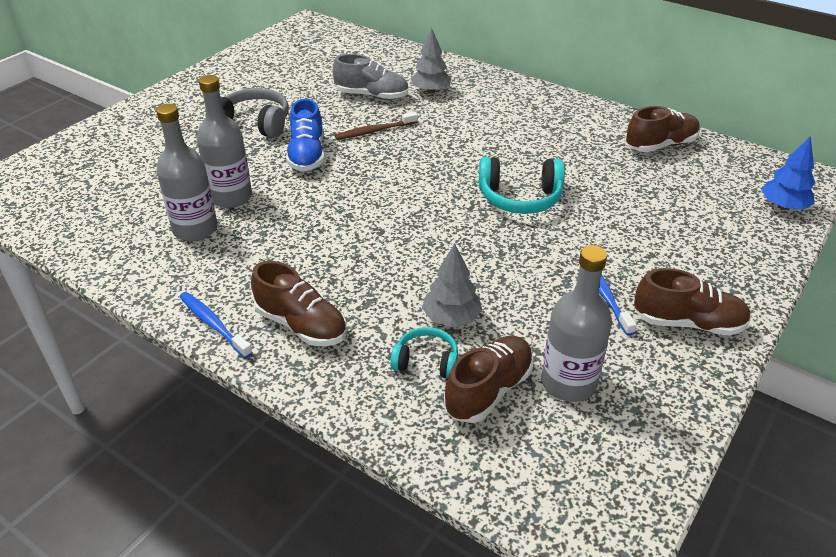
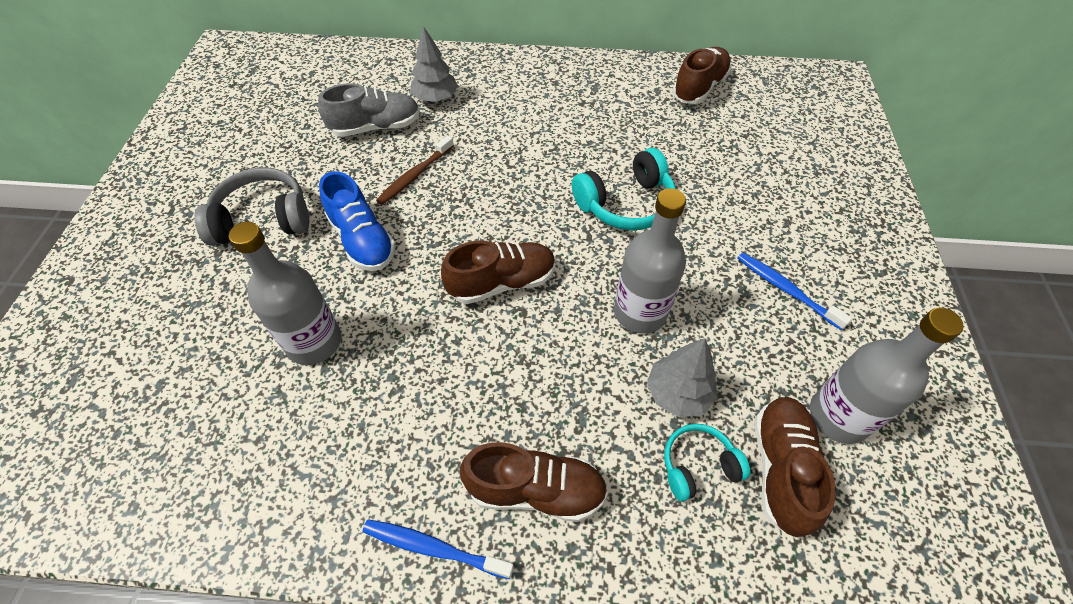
camera: 30 degrees left, 15 degrees up
grey bottle [156,104,218,241] -> grey bottle moved to [614,188,686,333]
brown shoe [634,268,751,336] -> brown shoe moved to [441,240,556,304]
blue tree [761,136,815,210] -> none

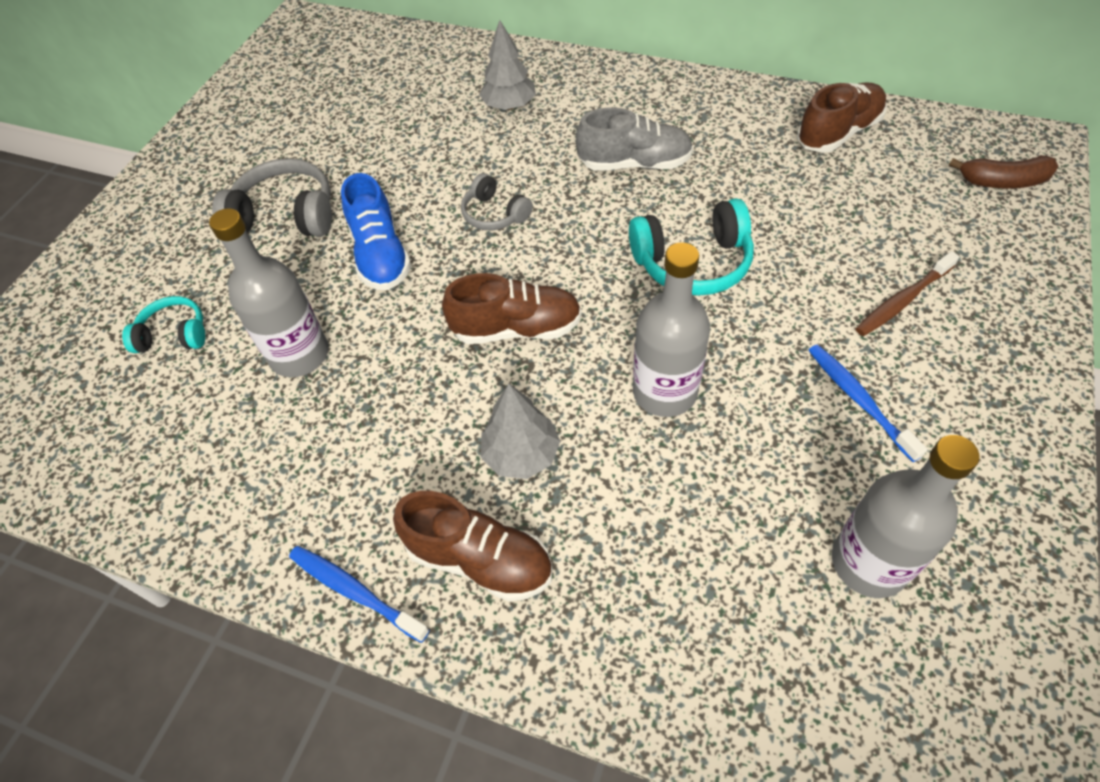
camera: 20 degrees right, 0 degrees up
grey shoe [318,83,420,137] -> grey shoe moved to [576,108,693,171]
brown toothbrush [376,135,454,205] -> brown toothbrush moved to [855,251,960,336]
grey tree [647,338,718,417] -> grey tree moved to [481,384,560,479]
turquoise headphones [664,424,751,501] -> turquoise headphones moved to [122,296,205,353]
brown shoe [755,397,836,537] -> none
none -> grey headphones [461,173,533,230]
none -> brown banana [949,155,1059,189]

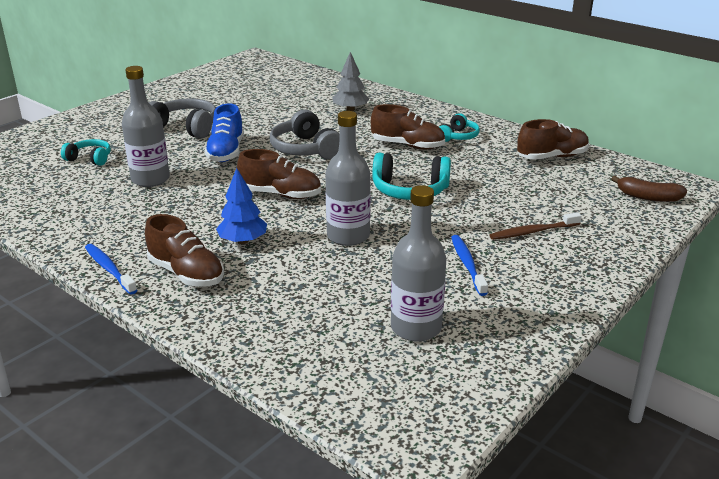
camera: 15 degrees right, 25 degrees down
grey headphones [461,173,533,230] -> grey headphones [270,110,339,159], size x1.66
grey tree [481,384,560,479] -> blue tree [216,168,267,244]
grey shoe [576,108,693,171] -> brown shoe [371,104,445,150]
none -> turquoise headphones [440,113,480,142]

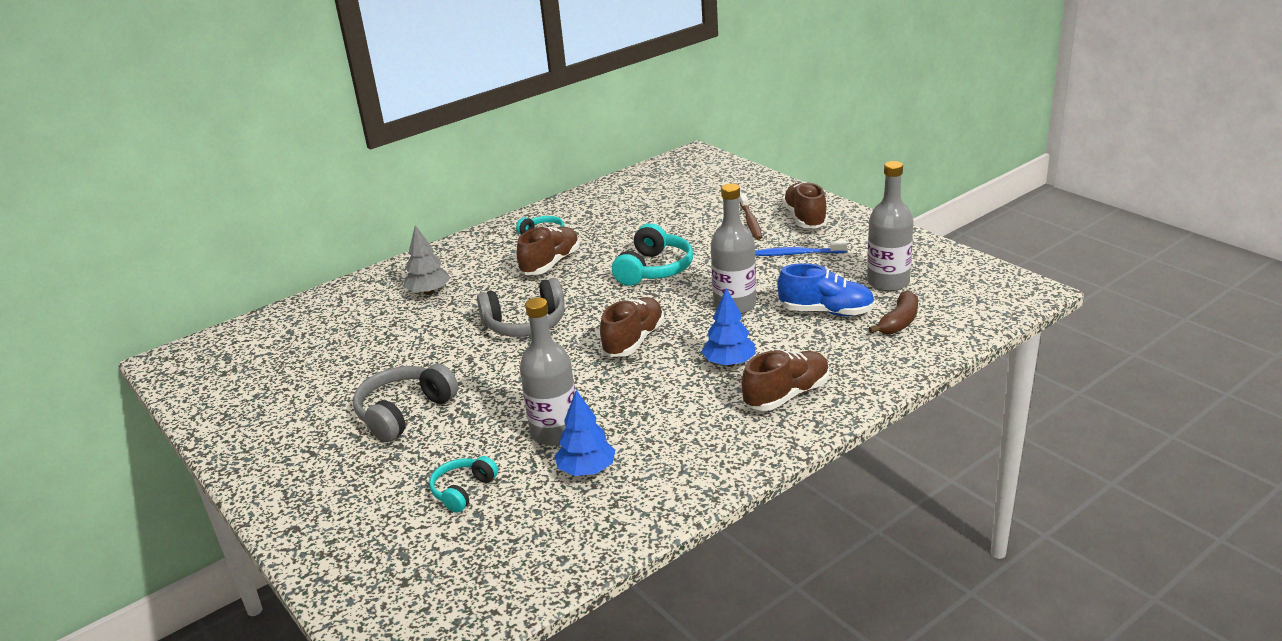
camera: 75 degrees left, 0 degrees up
blue toothbrush [85,244,137,295] -> none
blue shoe [204,103,244,162] -> blue shoe moved to [777,263,875,316]
brown shoe [517,119,589,160] -> brown shoe moved to [782,182,828,229]
brown banana [611,176,687,202] -> brown banana moved to [868,290,918,335]
none -> blue tree [555,390,615,476]

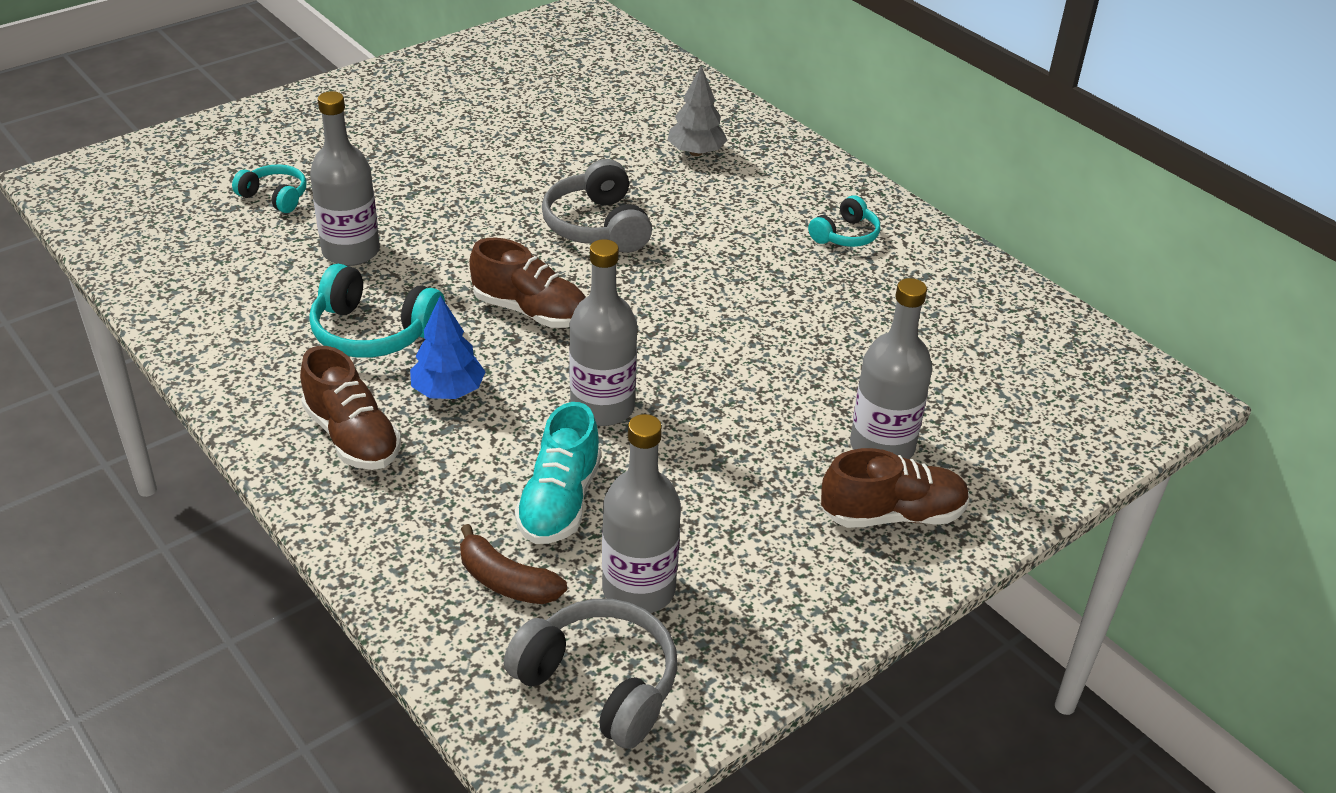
camera: 85 degrees right, 10 degrees up
grey headphones [353,364,458,442] -> grey headphones moved to [504,599,677,749]
brown shoe [516,226,580,275] -> none
blue tree [555,390,615,476] -> none
turquoise headphones [612,223,693,286] -> turquoise headphones moved to [309,264,445,358]
brown toothbrush [740,194,762,240] -> grey bottle [850,278,932,459]
blue toothbrush [755,241,847,256] -> none
blue shoe [777,263,875,316] -> turquoise shoe [515,402,601,544]

